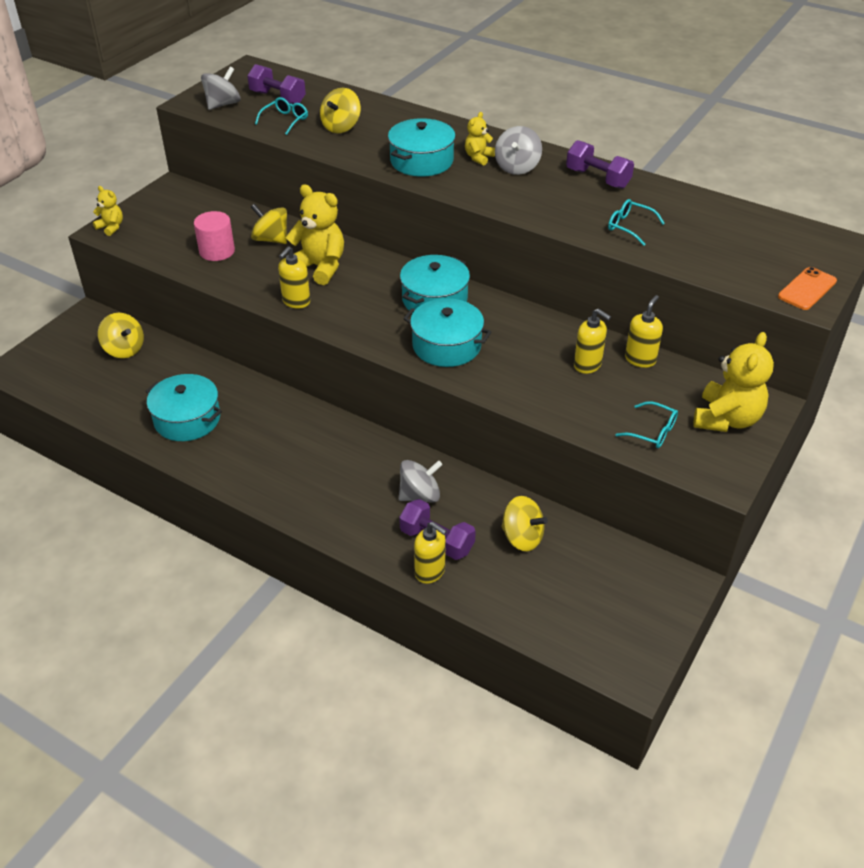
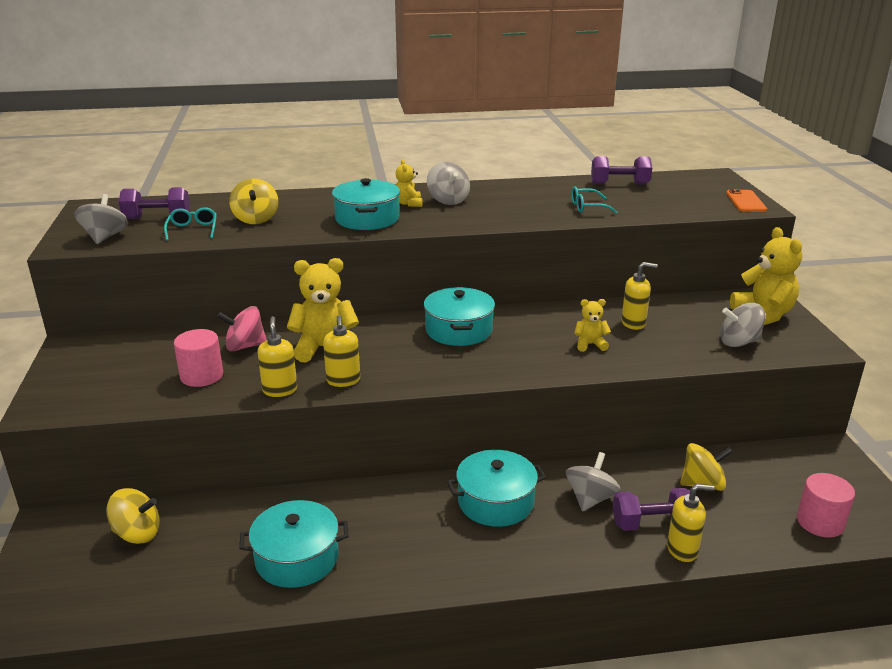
camera: 40 degrees left, 15 degrees down
yellow teddy bear [93,186,123,236] -> yellow teddy bear moved to [574,299,611,352]
yellow spinning top [251,204,287,244] -> pink spinning top [217,306,267,352]
turquoise pot [403,298,492,367] -> turquoise pot moved to [447,450,546,527]
purple dumbbell [566,140,634,189] -> purple dumbbell moved to [591,156,652,184]
turquoise glasses [615,401,678,448] -> grey spinning top [720,303,765,347]
yellow soap dispenser [625,295,663,368] -> yellow soap dispenser moved to [257,316,297,397]
none -> pink cylinder [797,473,855,538]

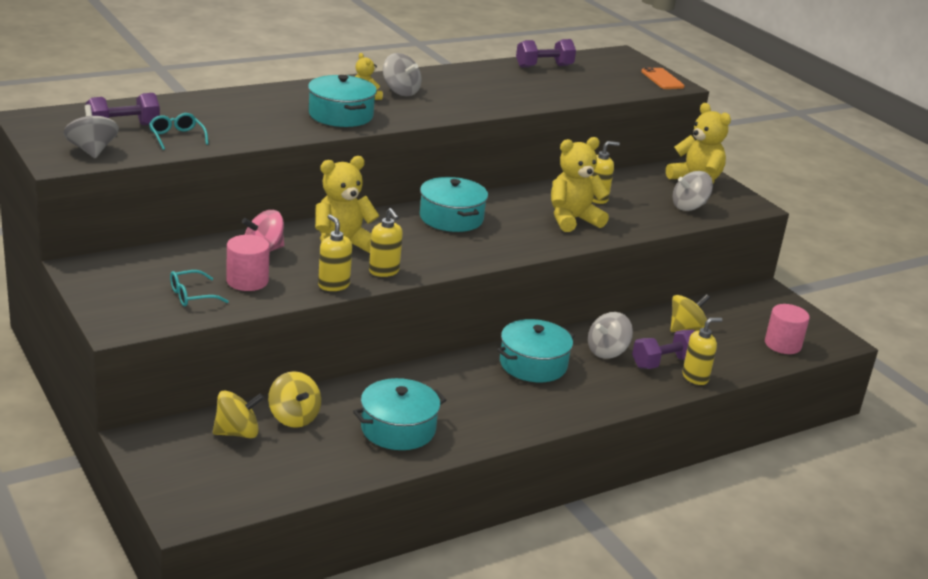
camera: 25 degrees left, 0 degrees up
yellow spinning top [229,179,278,224] -> yellow spinning top moved to [268,371,321,428]
grey spinning top [566,452,621,512] -> grey spinning top turned 135 degrees counterclockwise [588,312,633,359]
turquoise glasses [572,186,617,213] -> turquoise glasses moved to [170,270,229,306]
yellow teddy bear [574,299,611,352] -> yellow teddy bear [551,137,610,232], size x1.90

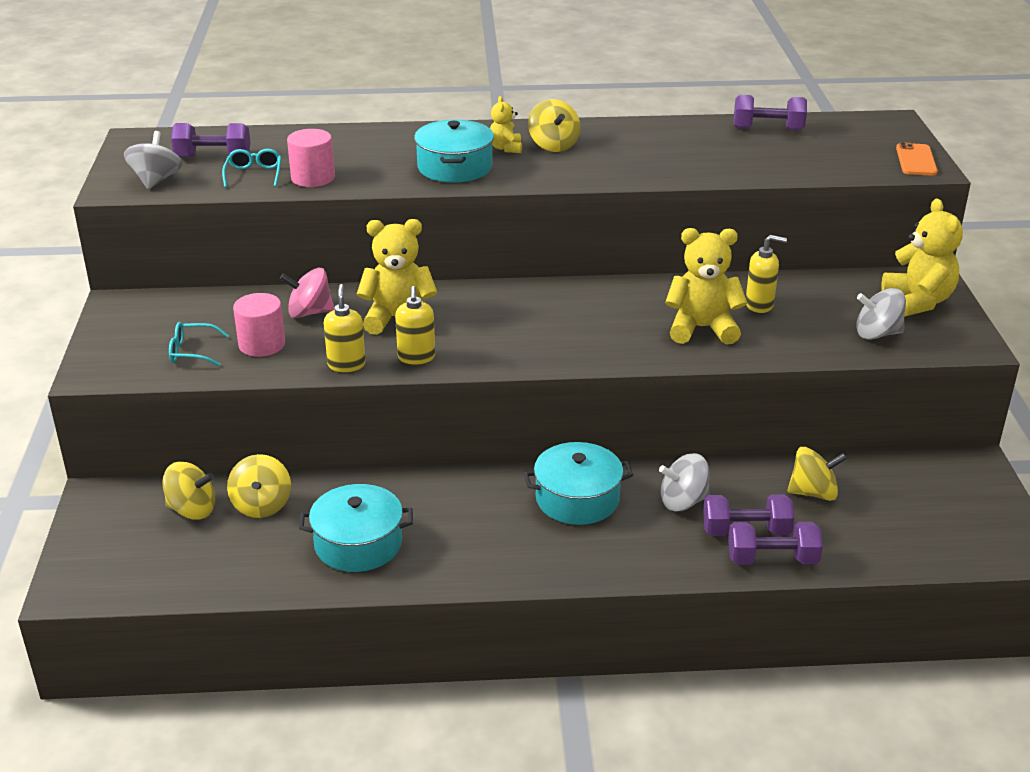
camera: 30 degrees right, 5 degrees up
grey spinning top [383,53,422,96] -> yellow spinning top [528,99,581,152]
turquoise pot [420,177,488,232] -> none
yellow soap dispenser [682,318,722,385] -> purple dumbbell [728,522,823,565]
pink cylinder [765,304,810,354] -> pink cylinder moved to [287,129,335,187]

